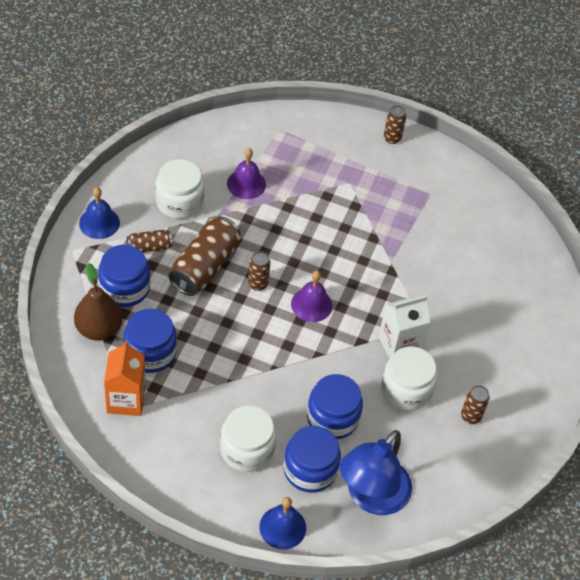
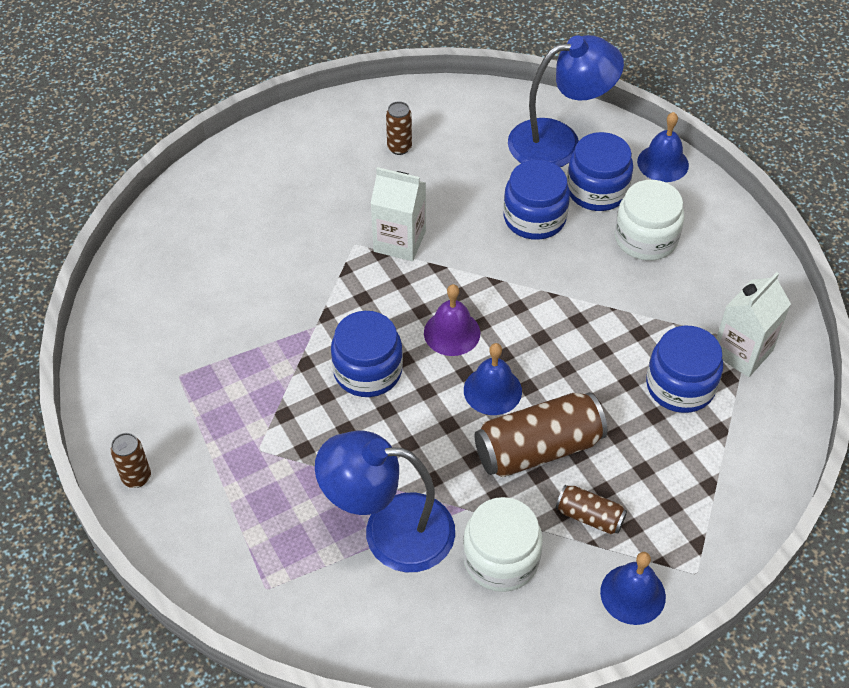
camera: 135 degrees left, 0 degrees up
brown pear [74,263,122,340] -> none
blue jar [98,245,150,307] -> blue jar moved to [331,311,403,397]
orange carton [104,341,145,416] -> white carton [716,272,791,377]
purple bell [227,148,266,199] -> blue lamp [315,431,455,572]
brown can [248,251,271,291] -> blue bell [464,343,522,415]
white jar [381,346,437,411] -> none

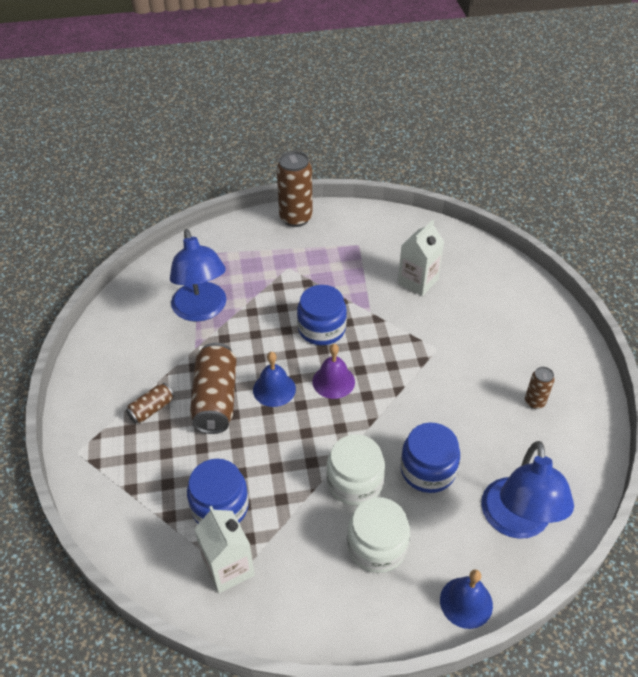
camera: 110 degrees right, 5 degrees down
brown can [111,433,151,488] -> brown can [277,151,313,227], size x1.92
blue lamp [315,431,455,572] -> blue lamp turned 135 degrees clockwise [170,229,226,322]
white carton [370,167,426,261] -> white carton moved to [398,220,444,296]
white jar [463,497,543,592] -> white jar moved to [326,434,385,506]
blue jar [567,132,633,211] -> none
blue bell [600,552,666,625] -> none

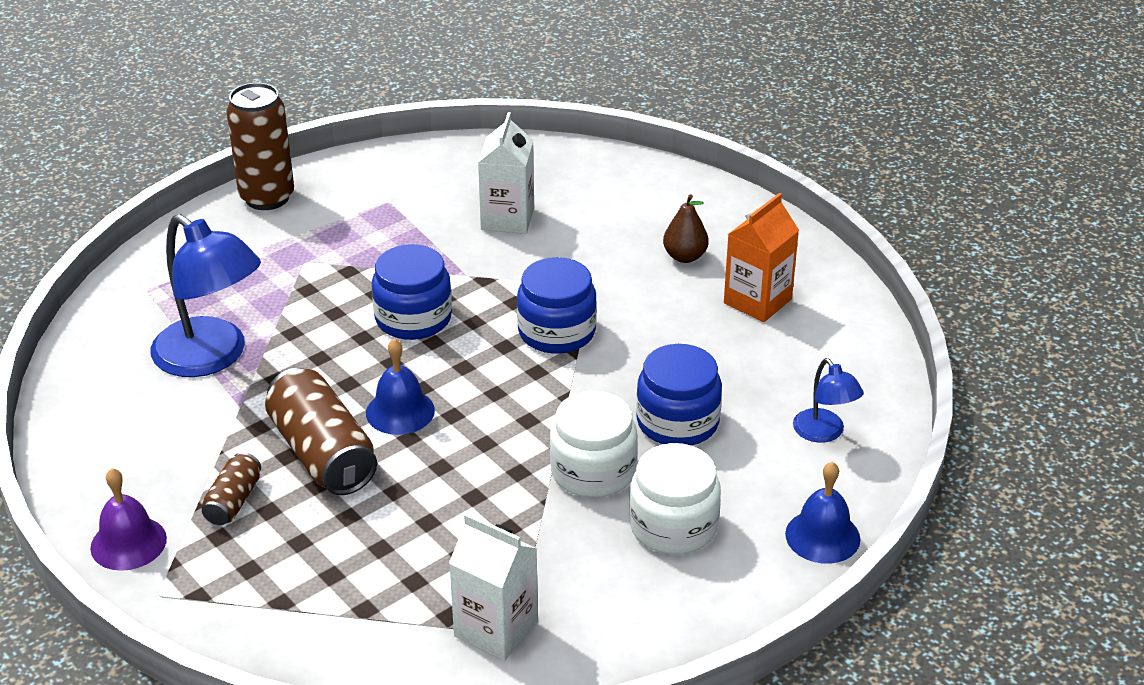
camera: 30 degrees left, 10 degrees down
blue jar [187,459,249,524] -> blue jar moved to [517,257,597,354]
purple bell [312,344,355,399] -> purple bell moved to [90,468,167,571]
blue lamp [481,441,574,539] -> blue lamp [793,358,864,443], size x0.52
brown can [525,367,555,409] -> orange carton [724,193,799,322]
none -> brown pear [663,194,709,263]

